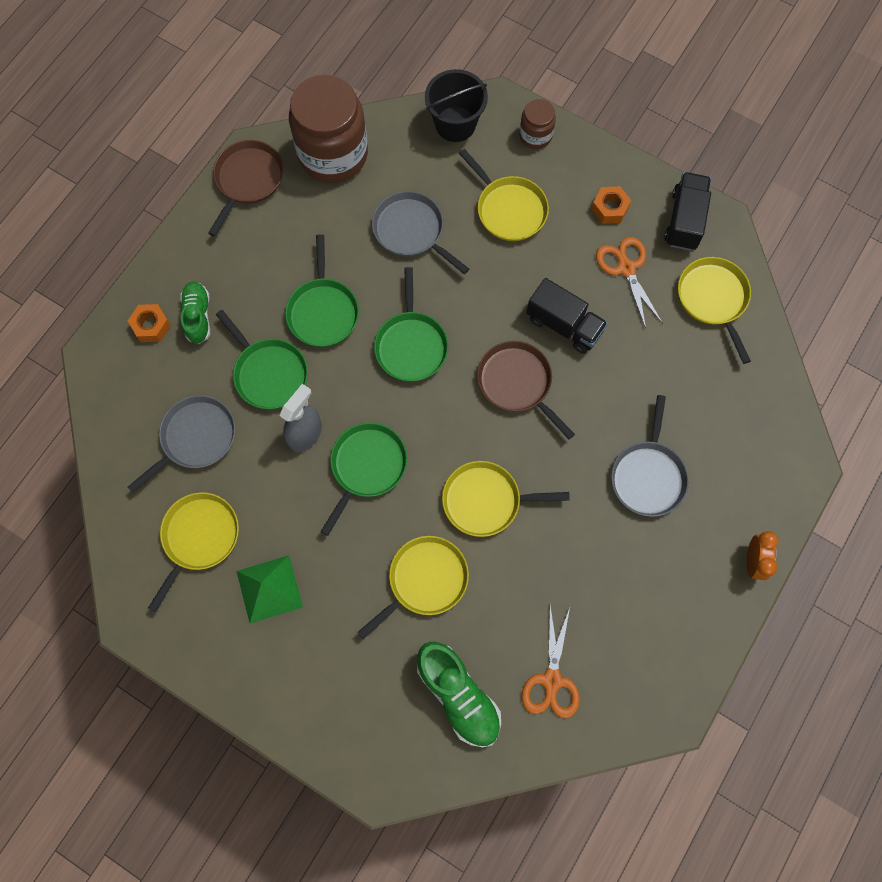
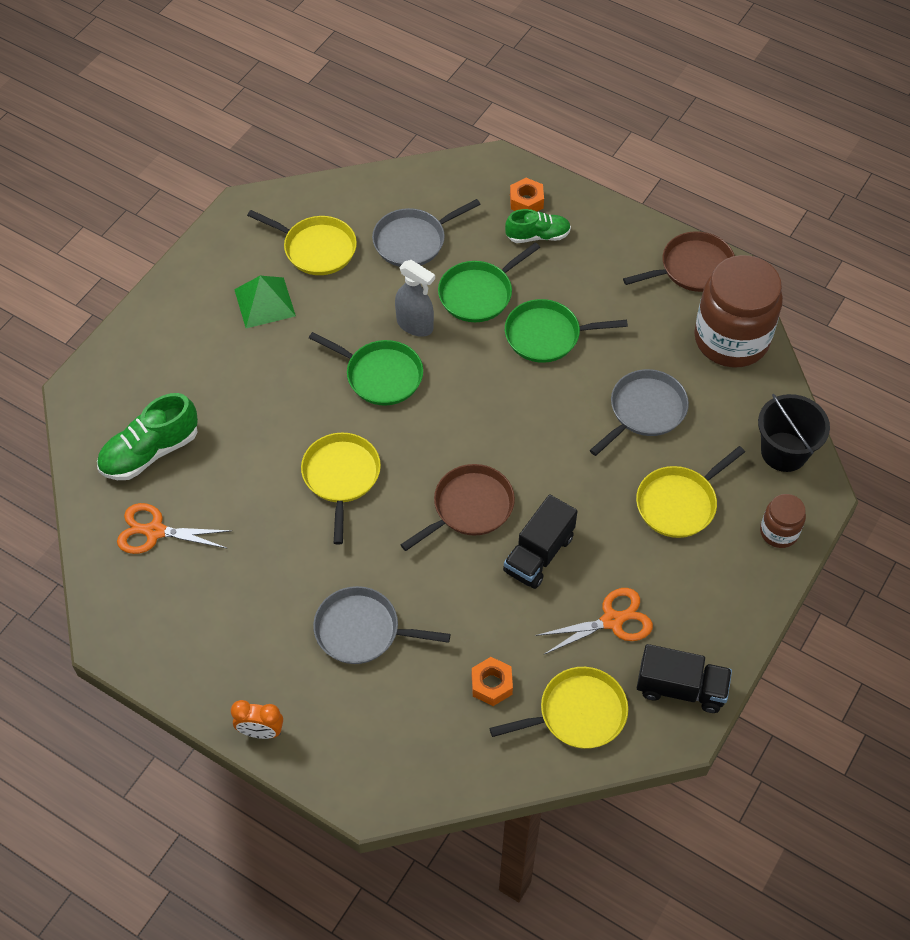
camera: 90 degrees right, 15 degrees down
grey pan [127,395,235,493] -> grey pan turned 105 degrees clockwise [372,199,481,267]
brown pan [208,140,284,236] -> brown pan turned 45 degrees counterclockwise [623,231,735,292]
yellow pan [358,536,469,639] -> none
green pan [374,267,448,381] -> none
orange nut [591,186,631,224] -> orange nut moved to [472,657,513,706]

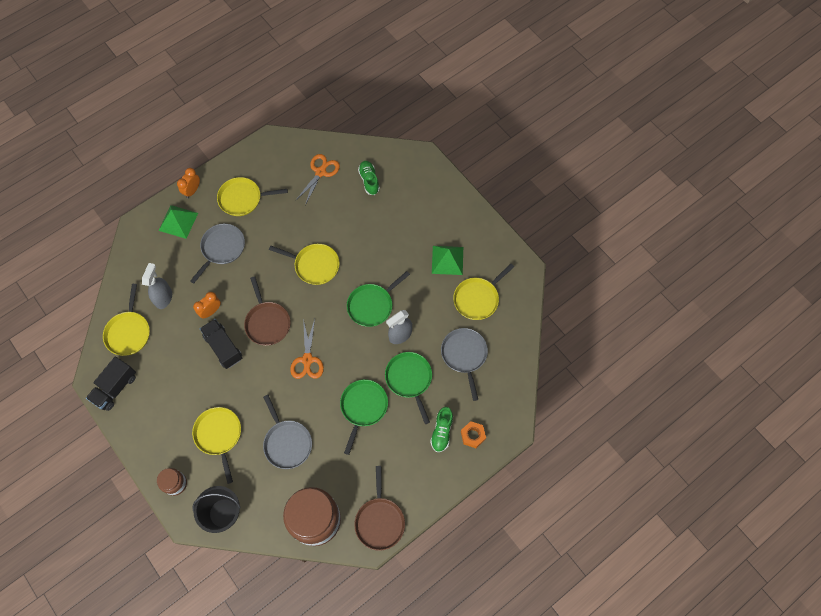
camera: 110 degrees right, 10 degrees up
green shoe [97,393,198,480] -> green shoe [358,161,380,195], size x0.65
orange nut [472,657,513,706] -> grey spray bottle [142,263,172,309]
orange scissors [535,588,653,655] -> orange scissors moved to [290,319,324,379]
none -> green pyramid [158,205,198,239]
none -> orange clock [193,292,221,318]
none -> yellow pan [217,177,288,216]

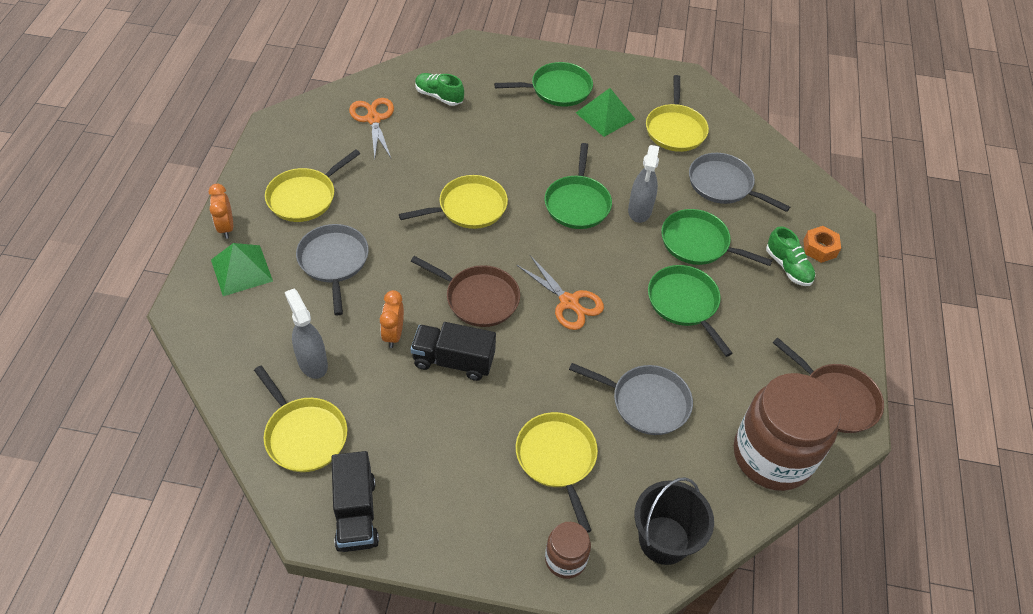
camera: 45 degrees left, 15 degrees down
yellow pan [192,407,241,484] -> yellow pan turned 45 degrees clockwise [516,412,598,533]
none -> green pan [494,62,593,107]

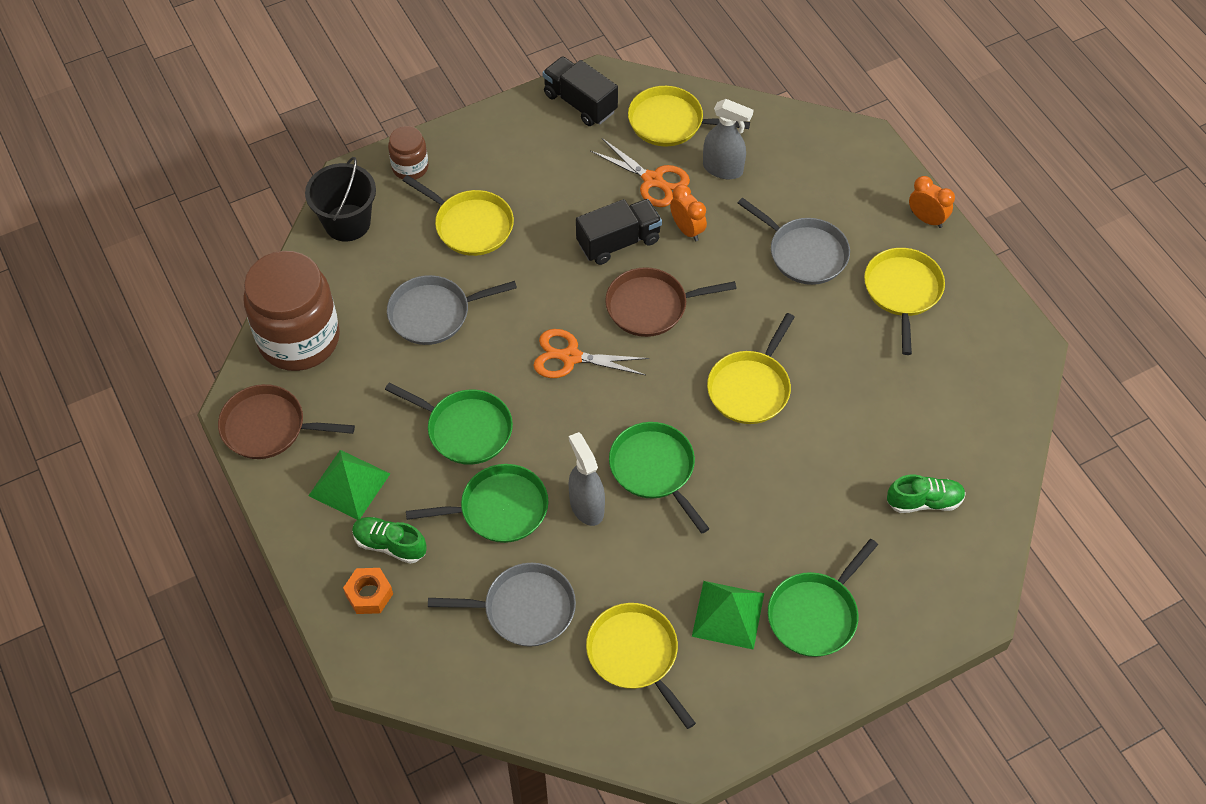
camera: 145 degrees right, 5 degrees up
green pyramid [211,243,273,296] -> green pyramid moved to [308,450,390,520]
orange scissors [349,98,394,159] -> orange scissors moved to [590,138,690,207]

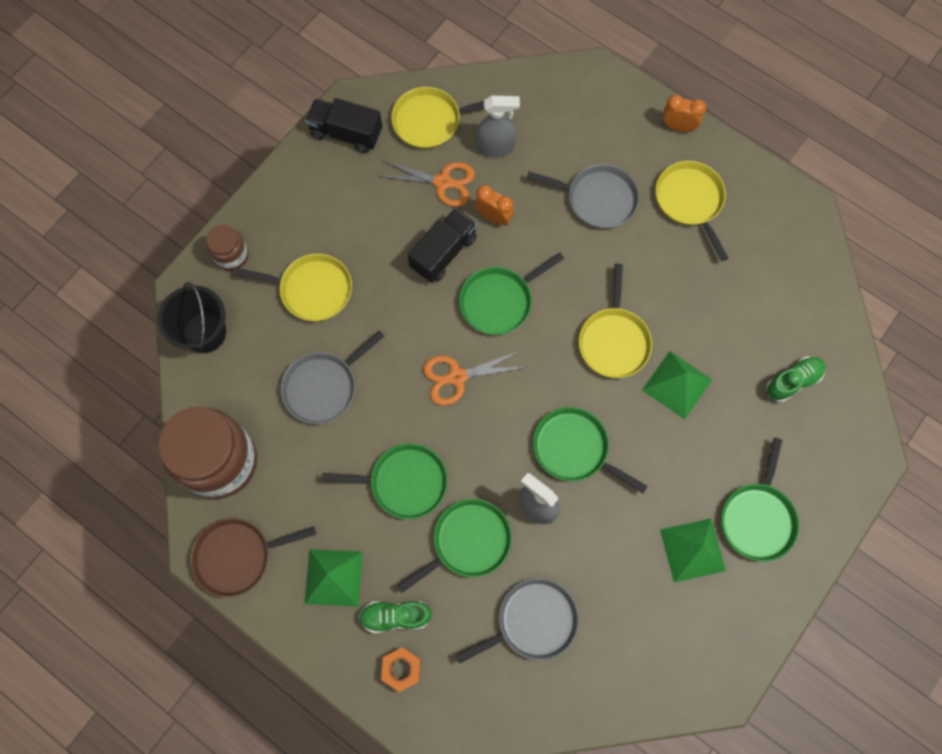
camera: 25 degrees left, 15 degrees up
yellow pan [586,603,696,729] -> none
brown pan [605,267,737,337] -> green pan [459,252,564,335]
none -> green pyramid [642,351,712,419]

